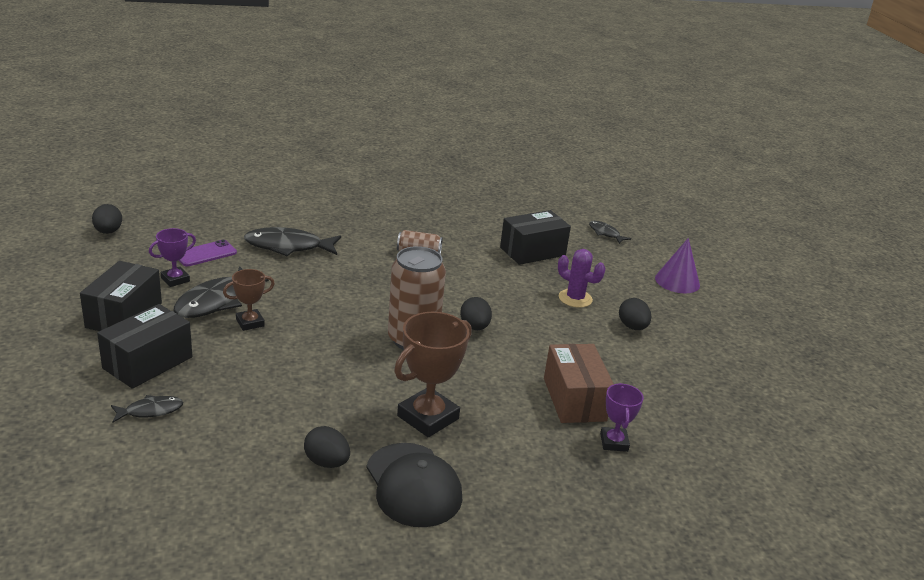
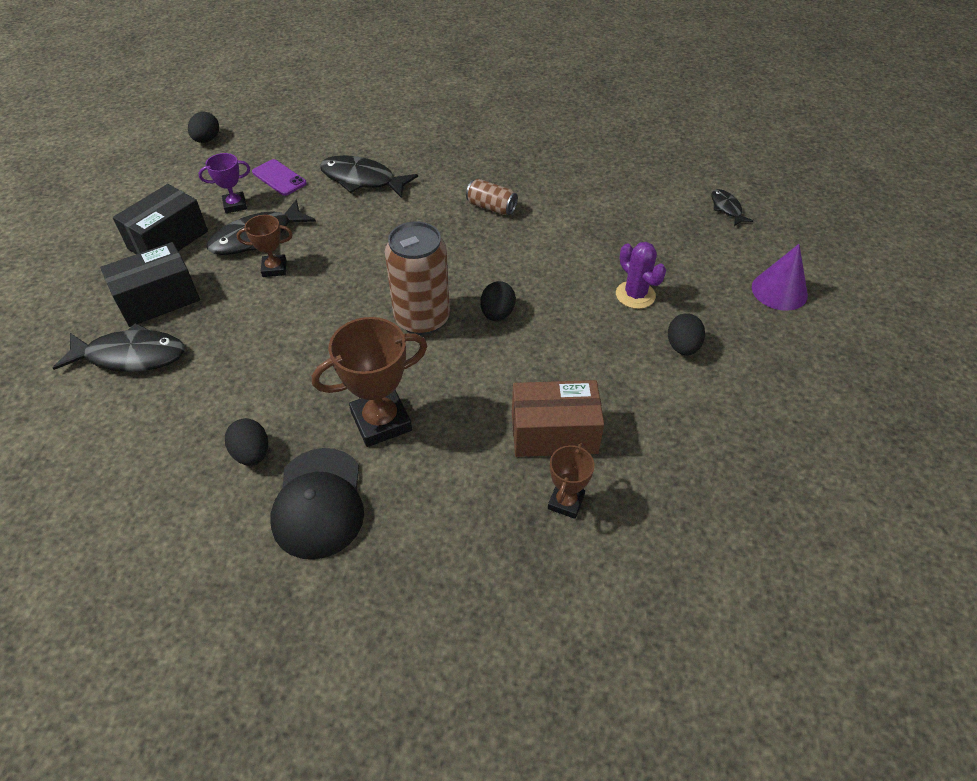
camera: 25 degrees right, 20 degrees up
black fish [111,395,183,422] -> black fish [53,323,185,372], size x1.85
purple phone [179,240,237,267] -> purple phone turned 60 degrees clockwise [252,159,307,196]
black box [500,210,571,265] -> none
brown box [544,344,614,423] -> brown box turned 75 degrees clockwise [512,380,604,457]
purple trophy [600,383,644,452] -> brown trophy [548,443,595,519]

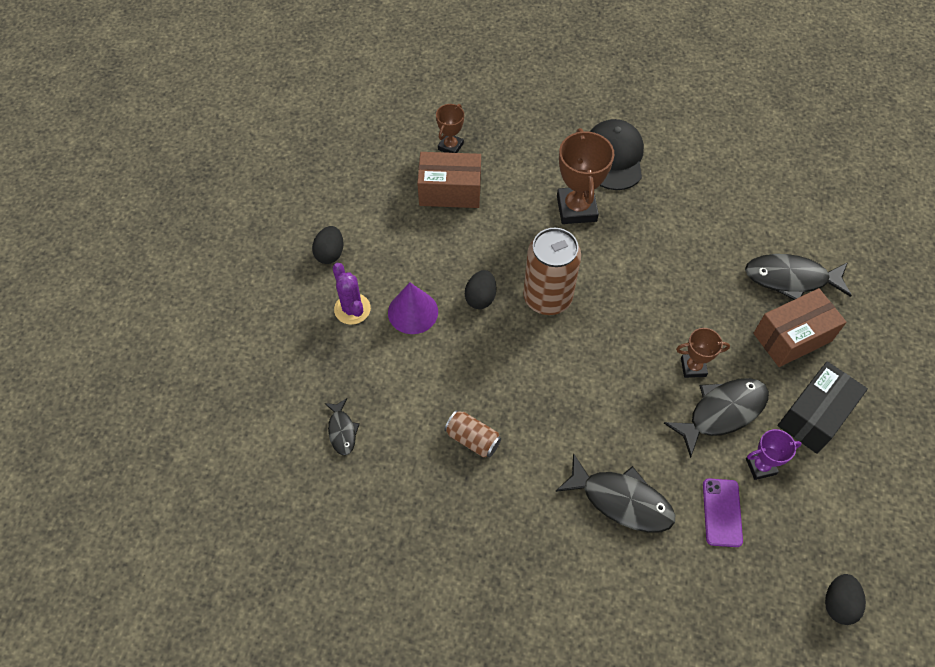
camera: 175 degrees left, 10 degrees up
black box [100,242,200,327] -> brown box [753,288,847,367]
black egg [225,418,268,466] -> none
purple phone [252,159,307,196] -> purple phone turned 45 degrees clockwise [703,479,743,547]
brown trophy [312,317,427,447] -> brown trophy turned 75 degrees counterclockwise [557,128,614,224]
black fish [711,189,753,226] -> black fish moved to [324,398,360,456]
purple cone [752,244,808,311] -> purple cone moved to [388,282,438,334]

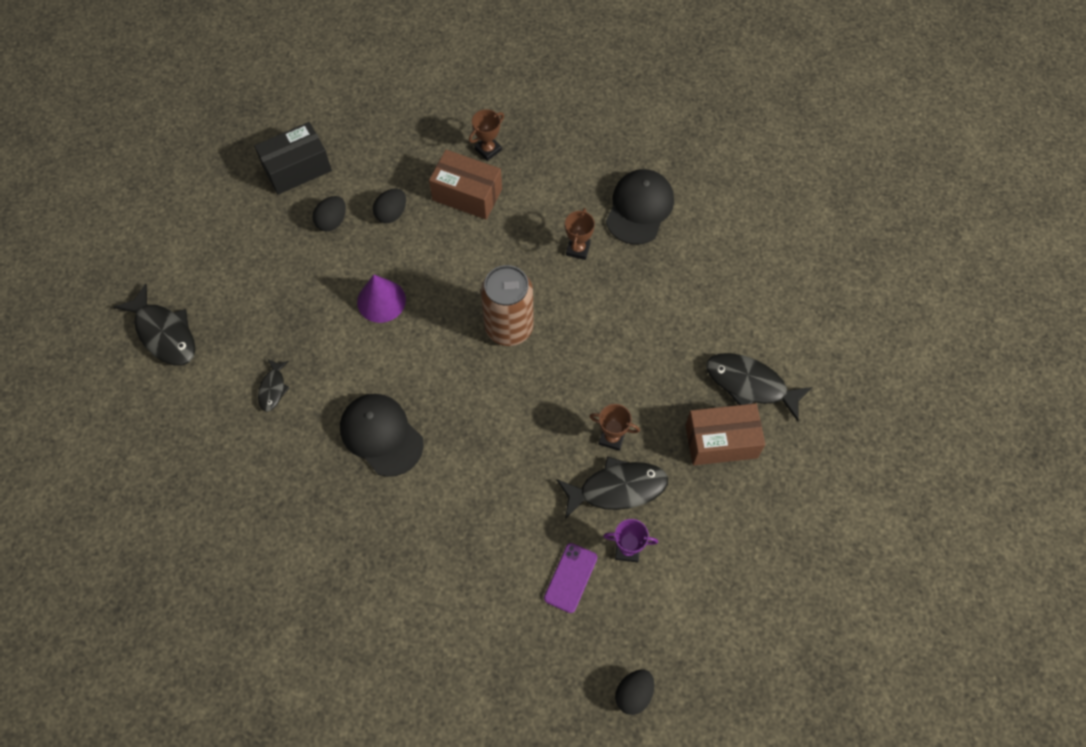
camera: 20 degrees right, 5 degrees up
purple cactus [333,263,371,325] -> none
brown can [444,410,501,458] -> black cap [340,394,424,477]
black egg [465,270,496,309] -> black egg moved to [373,188,406,223]
black fish [555,453,675,533] -> black fish moved to [114,284,195,366]
brown trophy [557,128,614,224] -> brown trophy [565,208,595,260], size x0.56
black box [777,362,868,454] -> black box moved to [254,122,332,195]

